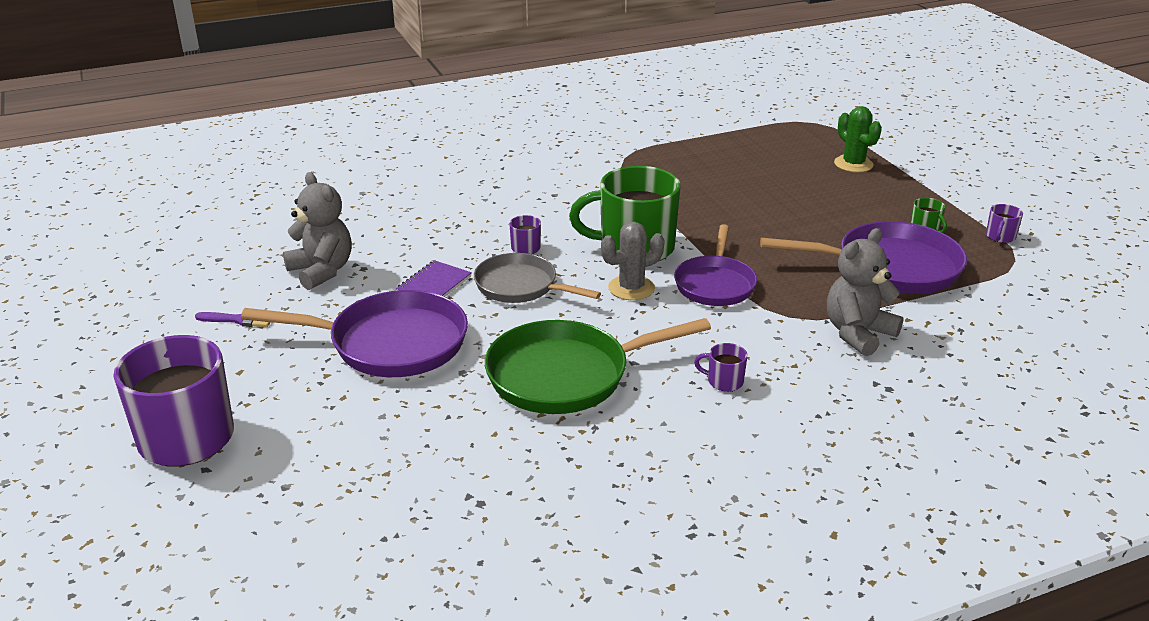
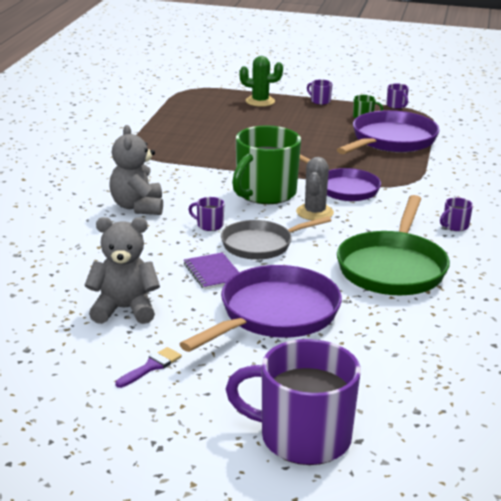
camera: 55 degrees left, 5 degrees down
grey teddy bear [827,228,904,356] -> grey teddy bear moved to [109,125,163,215]
none -> purple mug [307,79,332,105]

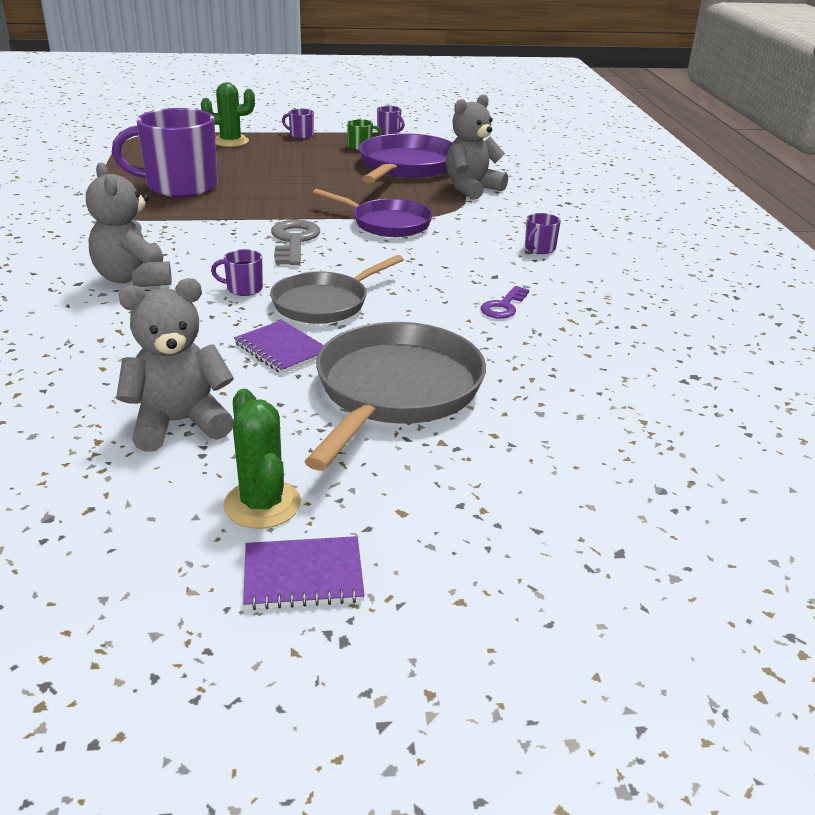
camera: 20 degrees left, 5 degrees up
purple brush [115,347,182,388] -> green cactus [223,389,301,529]
purple pan [180,265,342,352] -> grey pan [304,322,486,471]
purple mug [226,339,361,465] -> purple mug moved to [112,108,218,198]
green mug [232,126,301,204] -> grey key [271,219,320,265]
grey cactus [296,157,334,220] -> none
green pan [337,195,450,295] -> purple key [481,286,529,319]
none -> purple notebook [243,536,365,610]
none -> grey teddy bear [446,94,508,200]

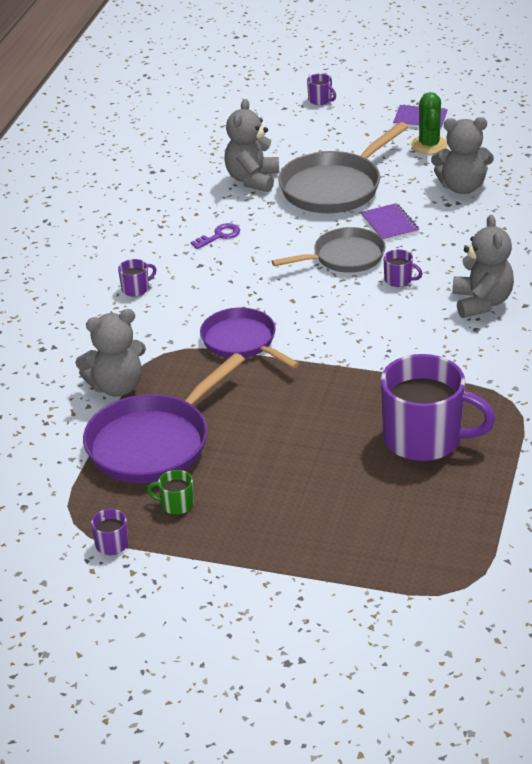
camera: 155 degrees left, 5 degrees up
green cactus [201,82,255,147] -> none
grey key [271,219,320,265] -> none
purple mug [282,109,314,139] -> purple mug moved to [307,74,336,105]
none -> grey teddy bear [224,99,279,192]

